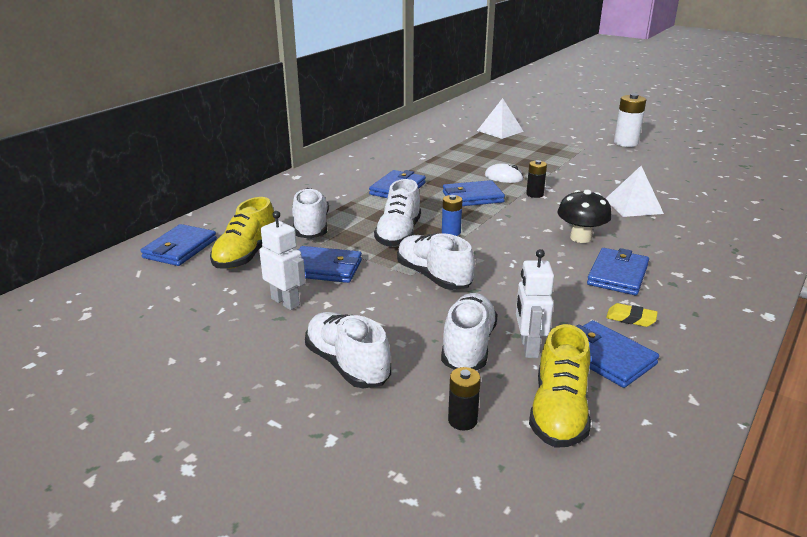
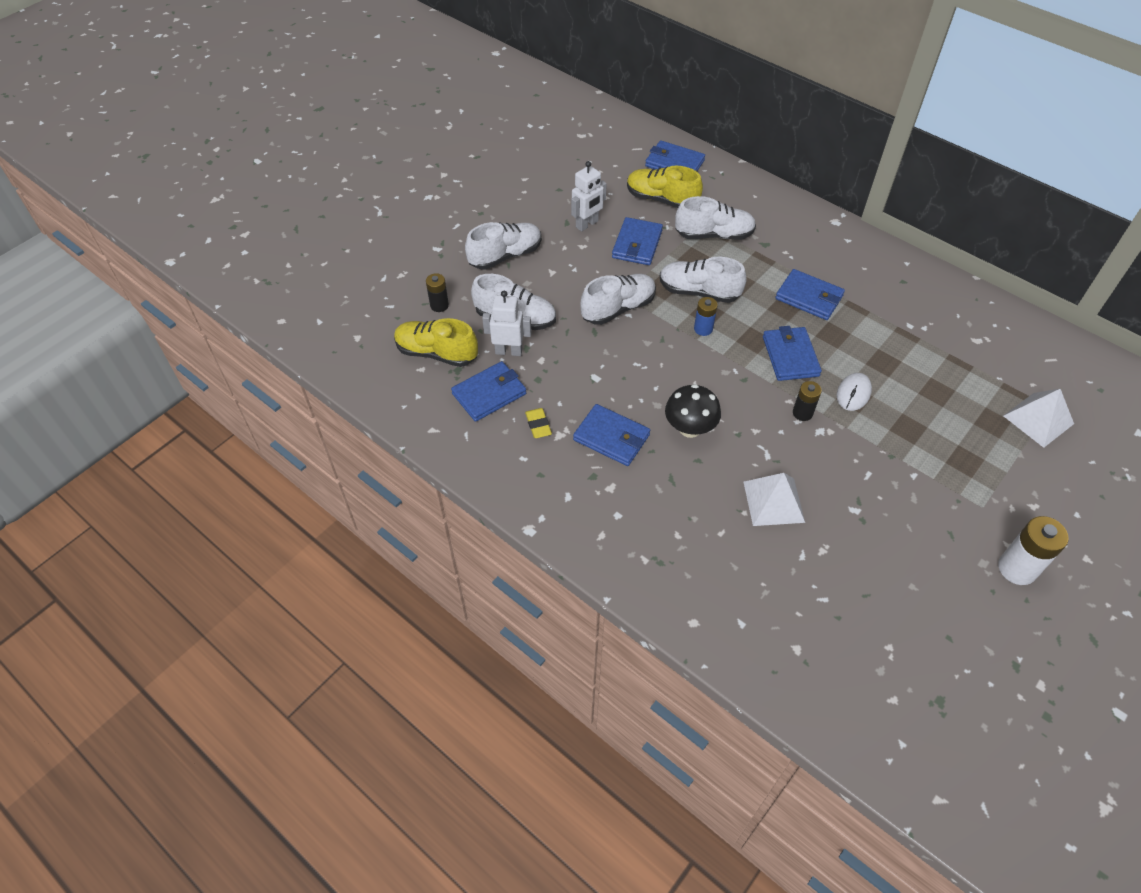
camera: 95 degrees right, 25 degrees up
yellow eraser [606,303,658,327] -> yellow eraser turned 45 degrees counterclockwise [525,408,552,438]

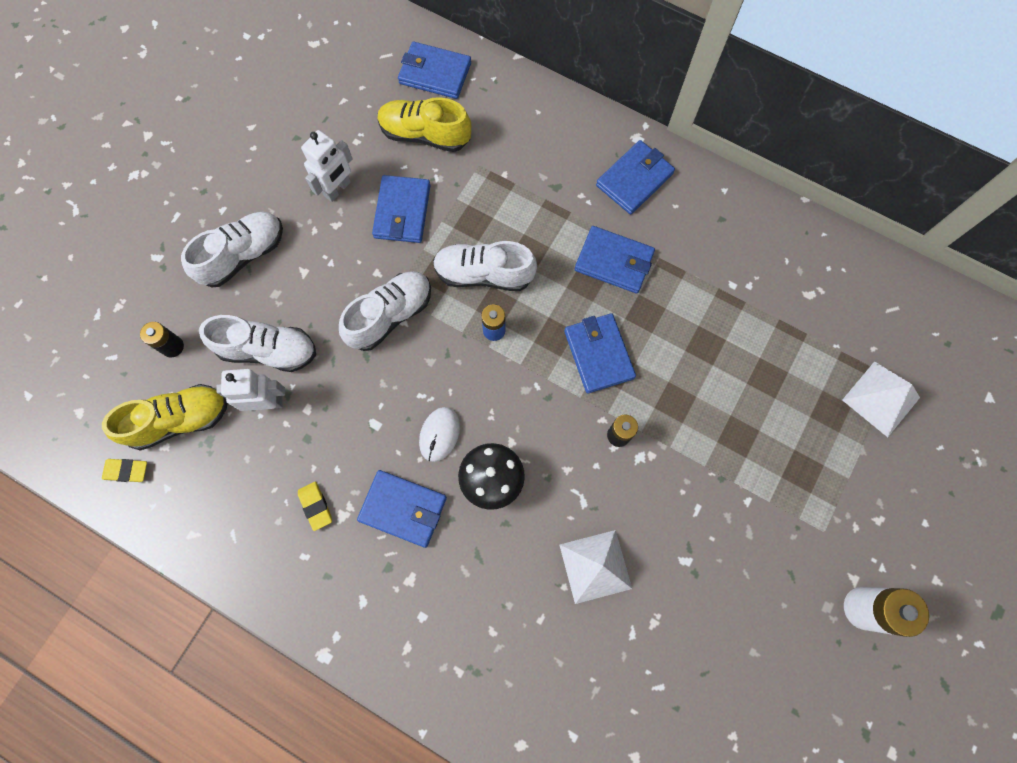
camera: 10 degrees left, 20 degrees up
yellow shoe [394,318,478,367] -> yellow shoe turned 150 degrees clockwise [102,384,227,450]
blue wallet [451,361,526,422] -> blue wallet moved to [596,140,675,214]
white shoe [675,196,756,240] -> none
white mouse [837,373,872,411] -> white mouse moved to [419,407,460,462]
none -> yellow eraser [102,459,147,482]

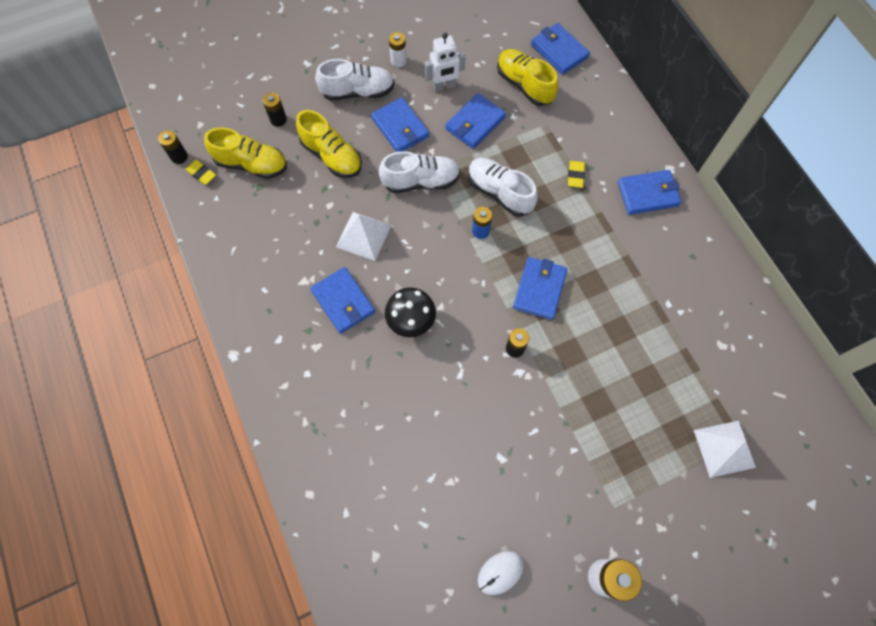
camera: 35 degrees right, 5 degrees down
white shoe [199,315,316,372] -> yellow shoe [296,110,362,178]
white robot [216,369,285,411] -> none
yellow eraser [298,481,332,531] -> yellow eraser moved to [568,161,585,188]
white mouse [419,407,460,462] -> white mouse moved to [478,551,524,595]
white pyramid [560,530,632,604] -> white pyramid moved to [336,212,391,261]
blue wallet [575,226,655,294] -> blue wallet moved to [371,97,429,152]
none -> black battery [158,131,188,164]
none -> white battery [389,32,407,67]

